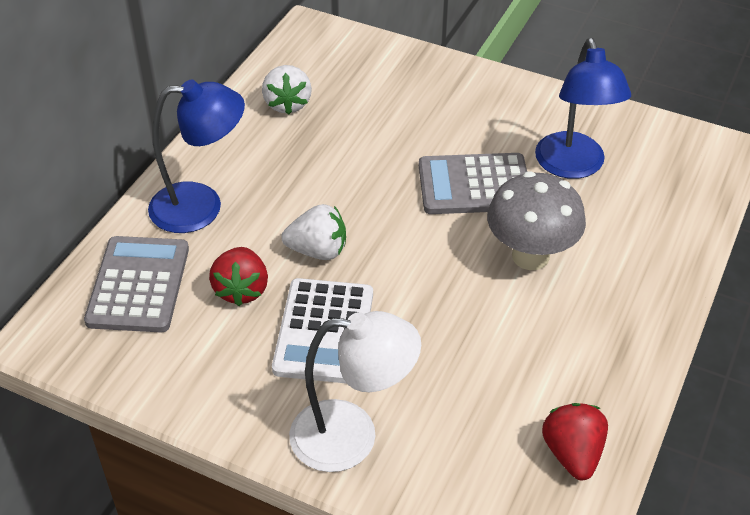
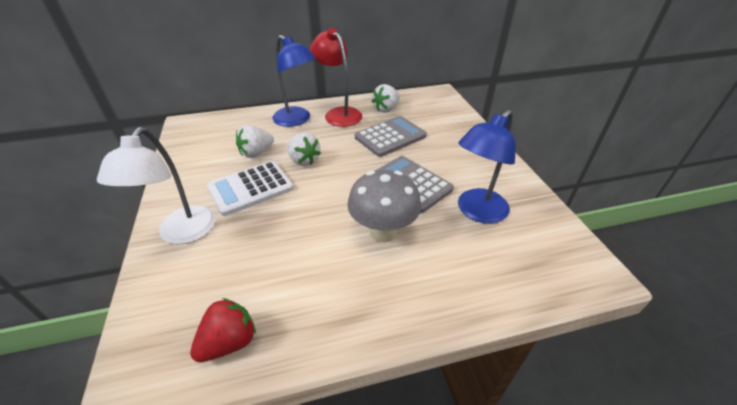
camera: 50 degrees right, 5 degrees down
grey calculator [84,236,189,332] -> grey calculator moved to [355,116,427,157]
red strawberry [209,247,268,306] -> white strawberry [236,125,274,158]
white lamp [289,311,421,472] -> white lamp turned 45 degrees clockwise [97,127,216,244]
none -> red lamp [310,28,362,127]

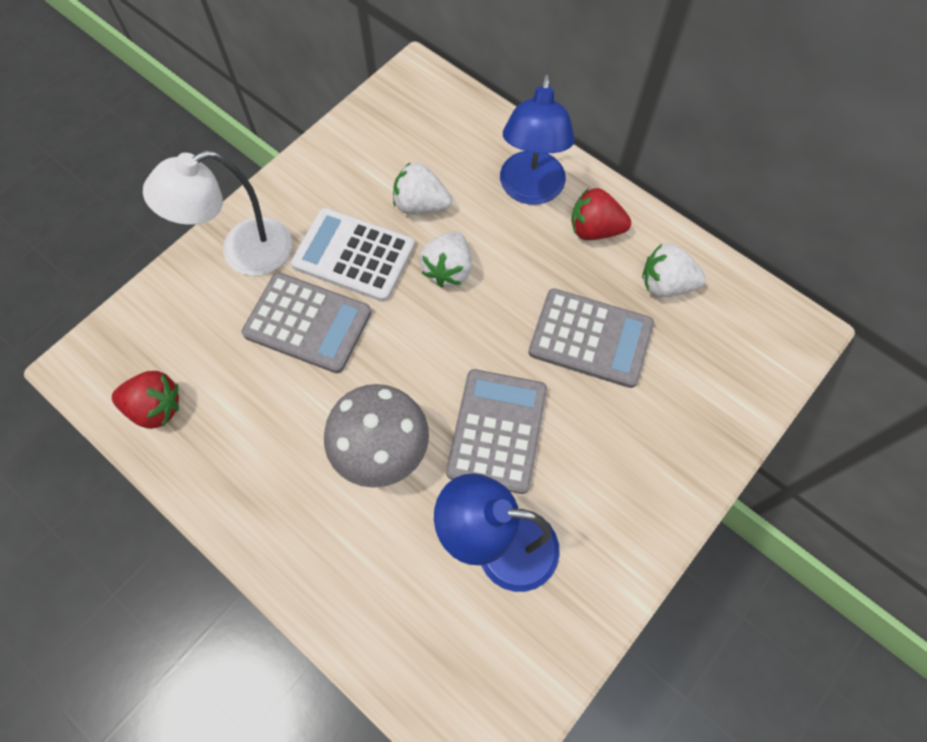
camera: 55 degrees right, 25 degrees up
red lamp [310,28,362,127] -> red strawberry [571,188,631,240]
none -> grey calculator [242,273,372,373]

